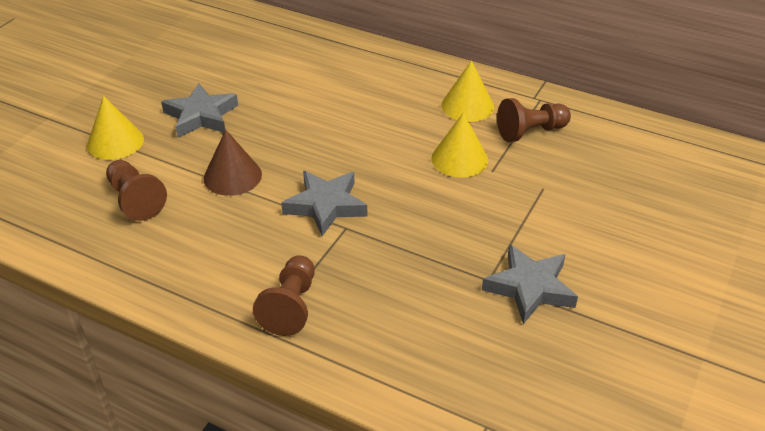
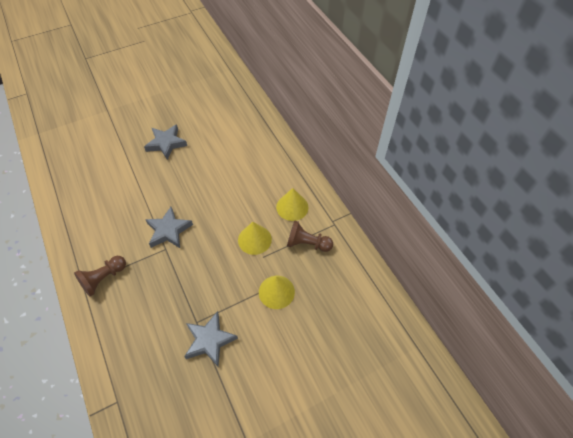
camera: 35 degrees right, 15 degrees up
yellow cone [87,96,144,160] -> yellow cone moved to [259,276,295,309]
brown pawn [106,160,167,221] -> none
brown cone [204,129,262,196] -> none

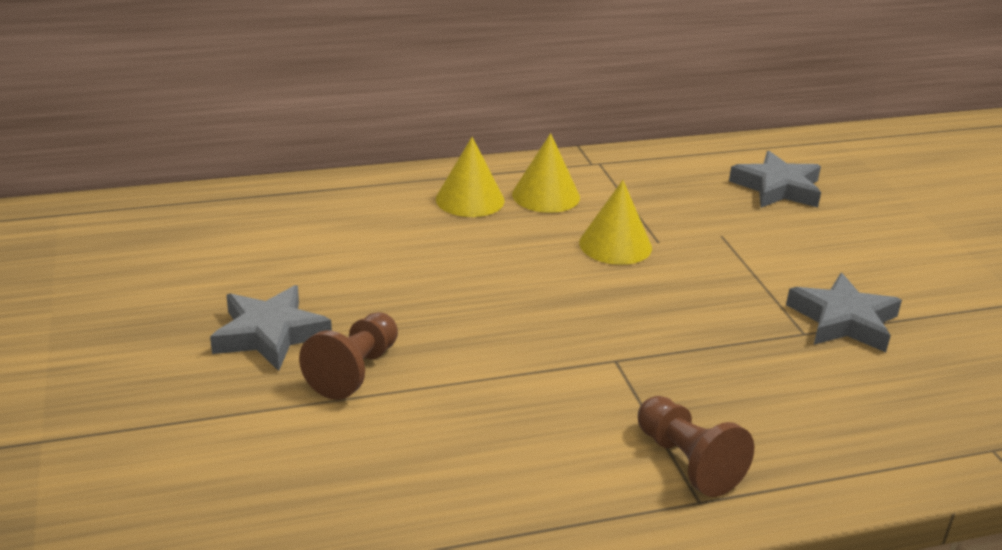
camera: 80 degrees left, 25 degrees down
grey star [145,207,193,248] -> grey star moved to [729,151,821,208]
yellow cone [259,276,295,309] -> yellow cone moved to [436,137,504,217]
brown pawn [287,221,333,252] -> brown pawn moved to [299,312,398,400]

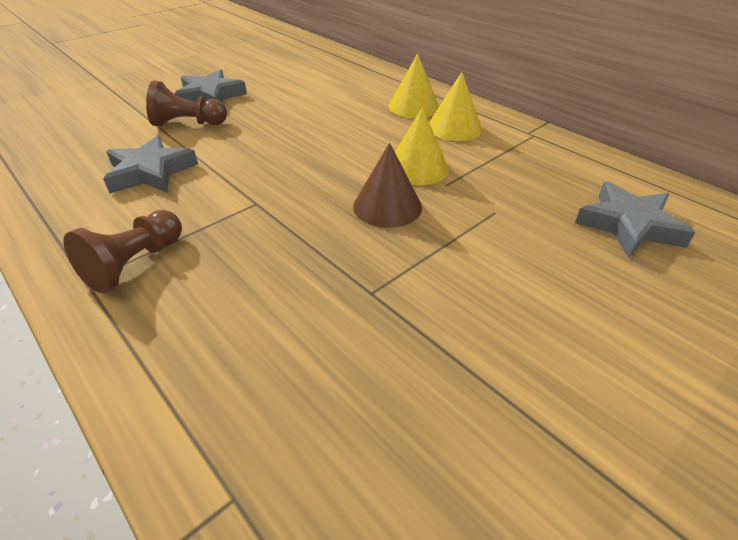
camera: 65 degrees right, 10 degrees up
grey star [786,273,902,352] -> grey star moved to [103,135,198,194]
none -> brown cone [353,143,422,228]

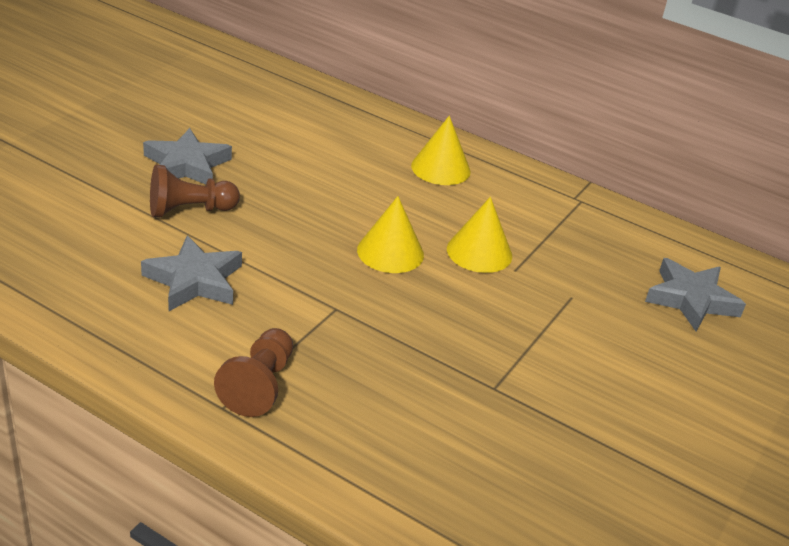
camera: 20 degrees left, 5 degrees down
brown cone [353,143,422,228] -> none
yellow cone [429,72,482,141] -> yellow cone moved to [357,196,424,273]

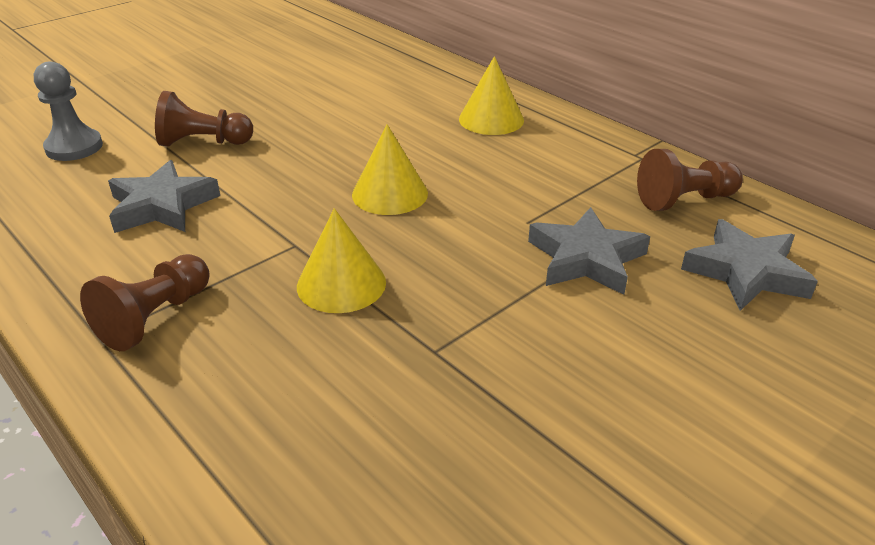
camera: 20 degrees right, 0 degrees up
grey star [143,128,232,184] -> grey star moved to [528,207,650,295]
yellow cone [447,197,512,273] -> yellow cone moved to [297,208,386,313]
none -> grey pawn [34,61,103,161]
none -> brown pawn [637,149,743,211]

